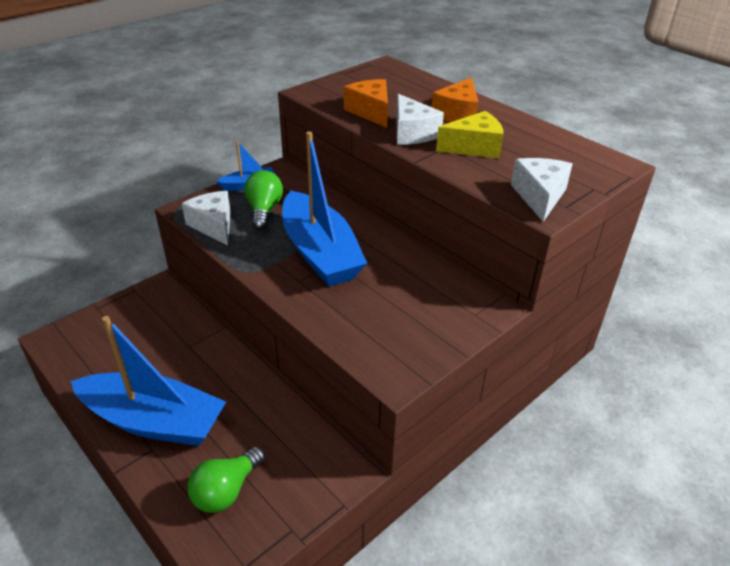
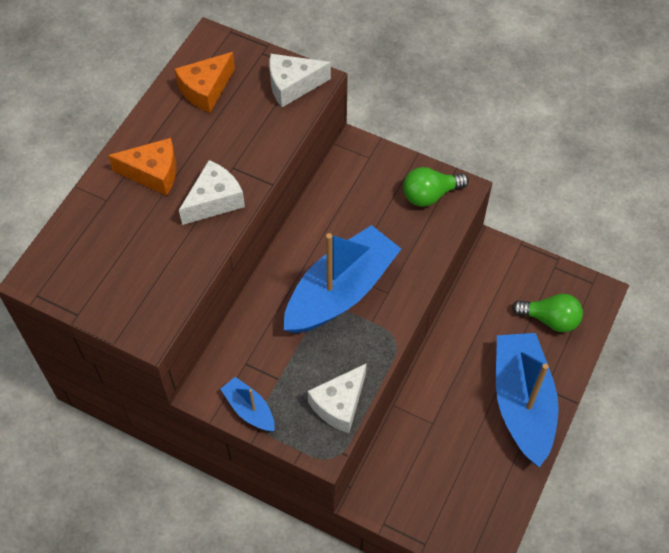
camera: 110 degrees left, 20 degrees up
green light bulb [244,170,283,230] -> green light bulb moved to [403,167,469,207]
orange cheese [344,79,388,128] -> orange cheese moved to [174,52,235,113]
yellow cheese [436,111,504,158] -> none

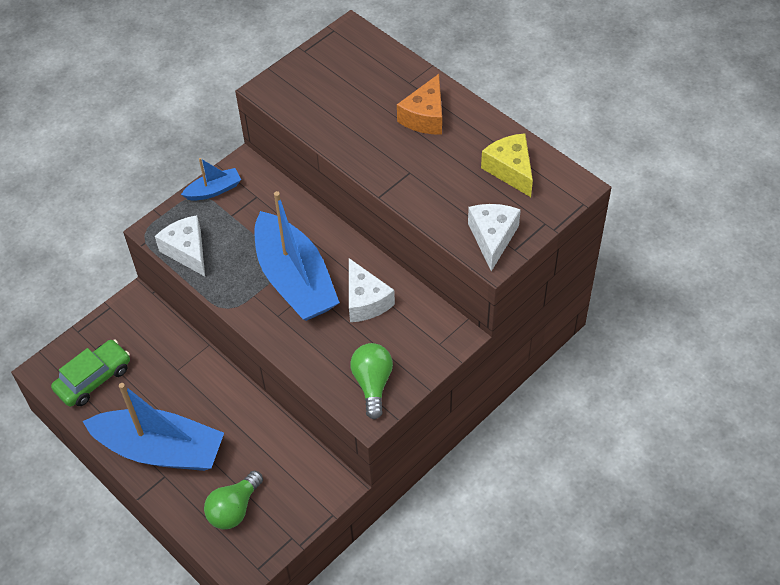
camera: 110 degrees right, 5 degrees down
orange cheese [174,52,235,113] -> yellow cheese [481,133,533,197]
white cheese [179,160,245,225] -> white cheese moved to [349,258,395,322]
none -> green car [51,339,130,407]

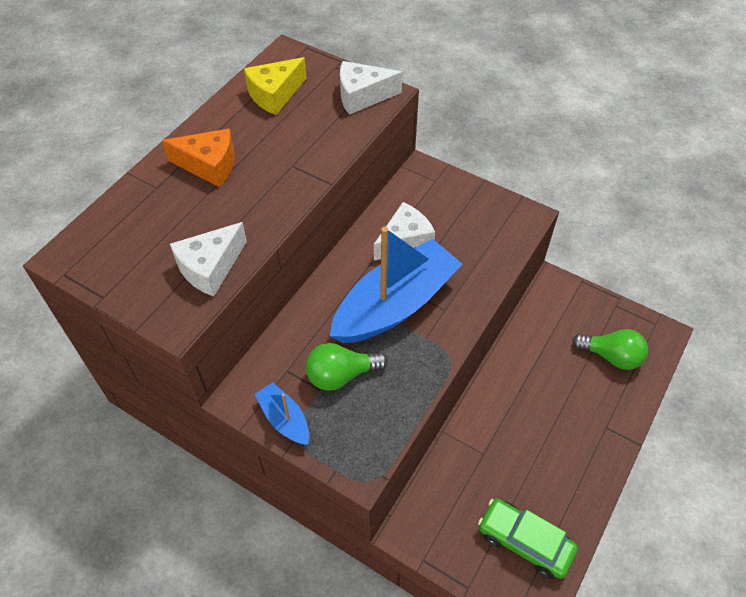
camera: 105 degrees left, 0 degrees up
blue boat [82,383,224,471] -> none
white cheese [155,215,205,276] -> white cheese moved to [170,222,247,297]
green light bulb [350,343,393,419] -> green light bulb moved to [305,343,388,391]

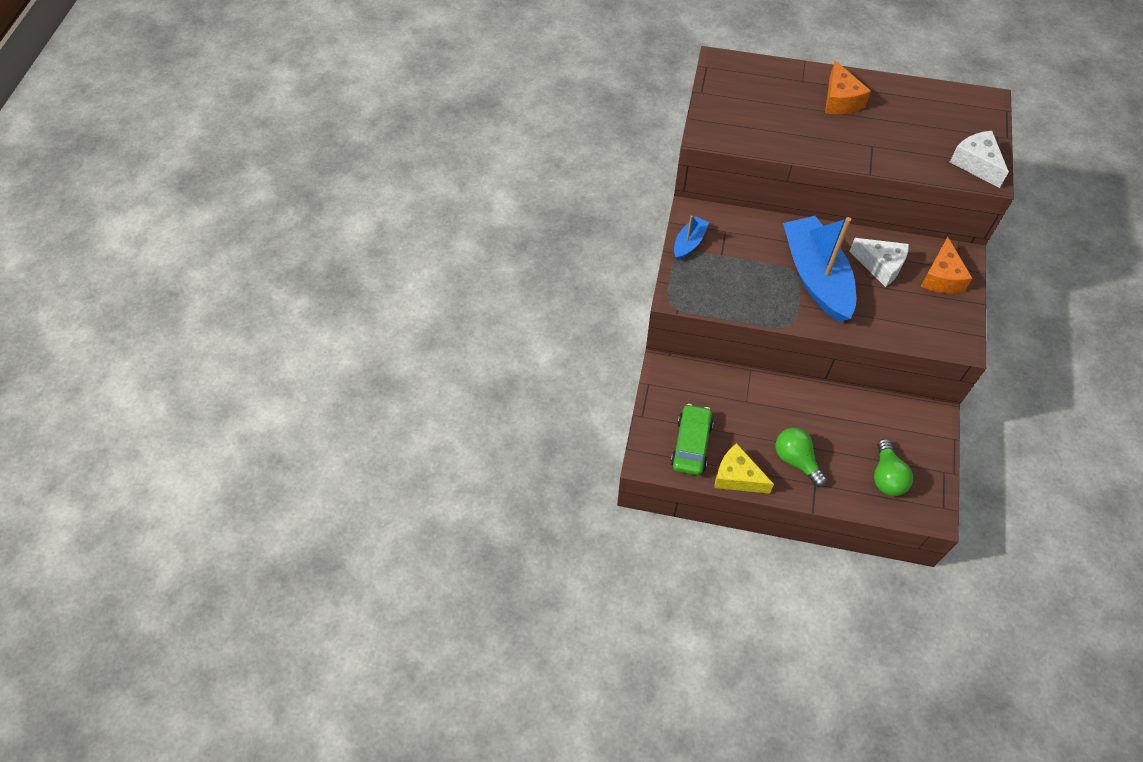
camera: 70 degrees right, 5 degrees up
white cheese [170,222,247,297] -> none
yellow cheese [244,57,307,115] -> yellow cheese moved to [714,443,774,494]
green light bulb [305,343,388,391] -> green light bulb moved to [775,428,827,487]
blue boat [330,227,462,343] -> blue boat turned 135 degrees counterclockwise [783,216,856,322]
none -> orange cheese [920,237,973,293]

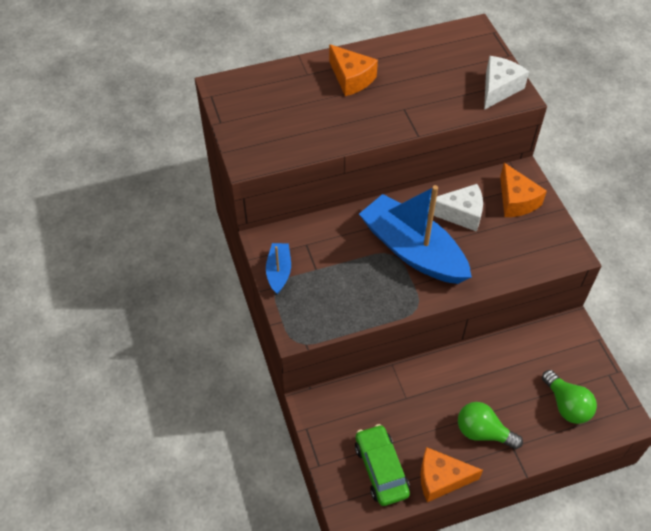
camera: 30 degrees left, 5 degrees down
yellow cheese [714,443,774,494] -> orange cheese [420,447,483,502]
white cheese [950,131,1009,188] -> white cheese turned 90 degrees clockwise [484,56,529,110]

